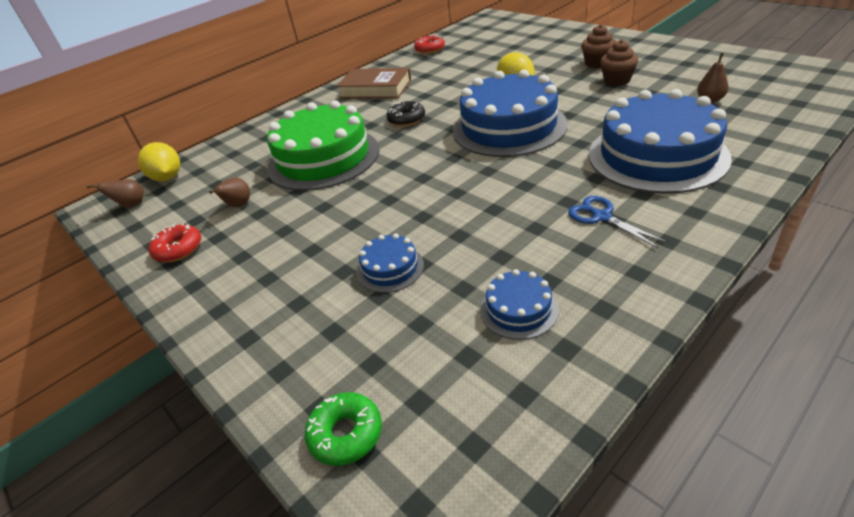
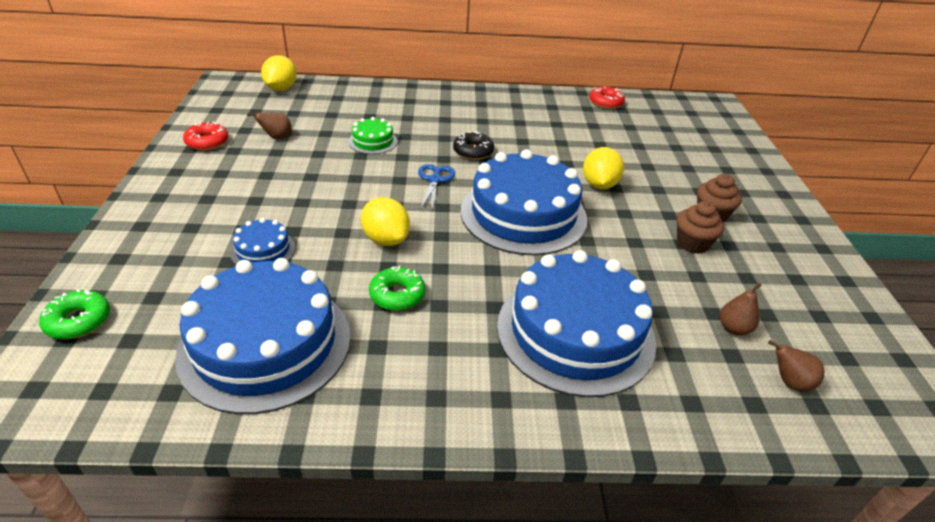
camera: 35 degrees right, 0 degrees up
brown pear [86,179,144,207] -> brown pear moved to [768,340,825,391]
green cake [267,100,380,191] -> green cake [349,117,398,154], size x0.44
brown book [336,68,411,98] -> none
blue cake [480,269,558,340] -> blue cake [175,258,351,414], size x2.27
blue scissors [568,196,667,248] -> blue scissors moved to [418,164,455,209]
none -> yellow lemon [361,197,410,246]
none -> green donut [369,266,426,311]

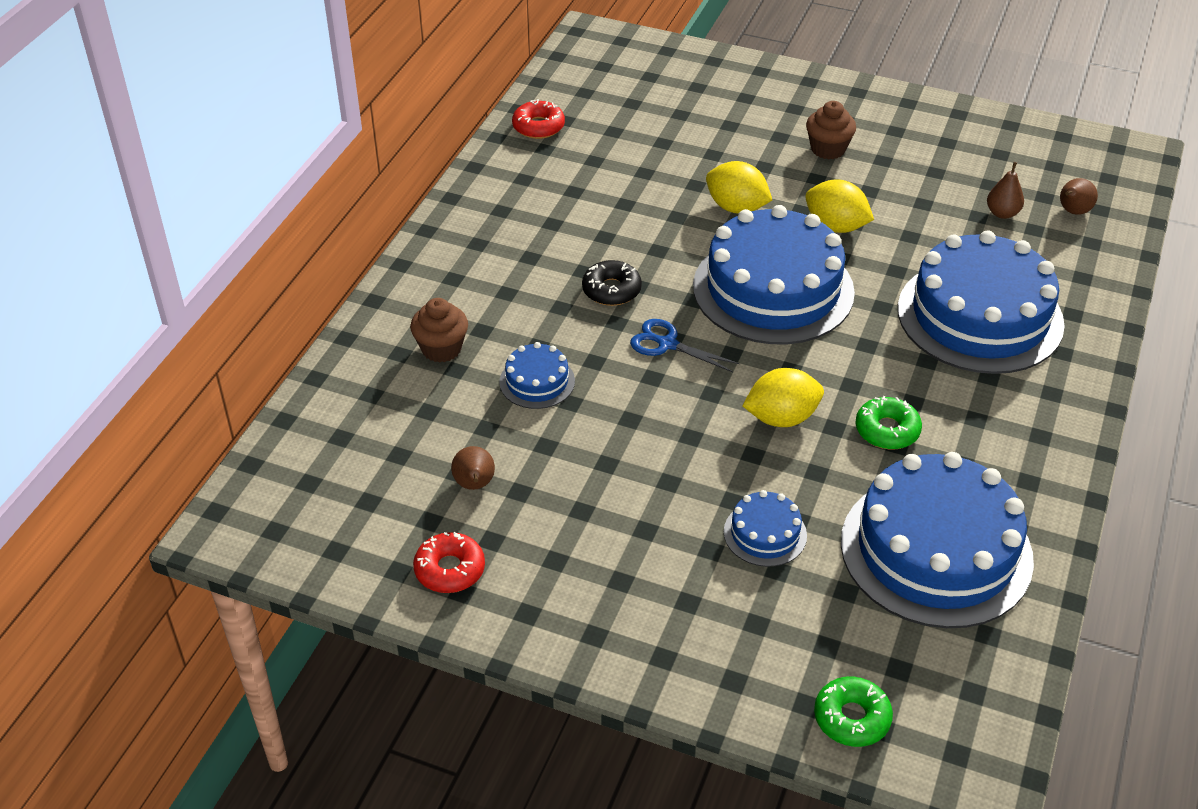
camera: 65 degrees left, 5 degrees up
yellow lemon [261,55,297,91] -> yellow lemon moved to [805,179,874,233]
green cake [349,117,398,154] -> blue cake [499,342,575,409]
brown cupcake [677,201,724,254] -> brown cupcake moved to [410,298,468,363]

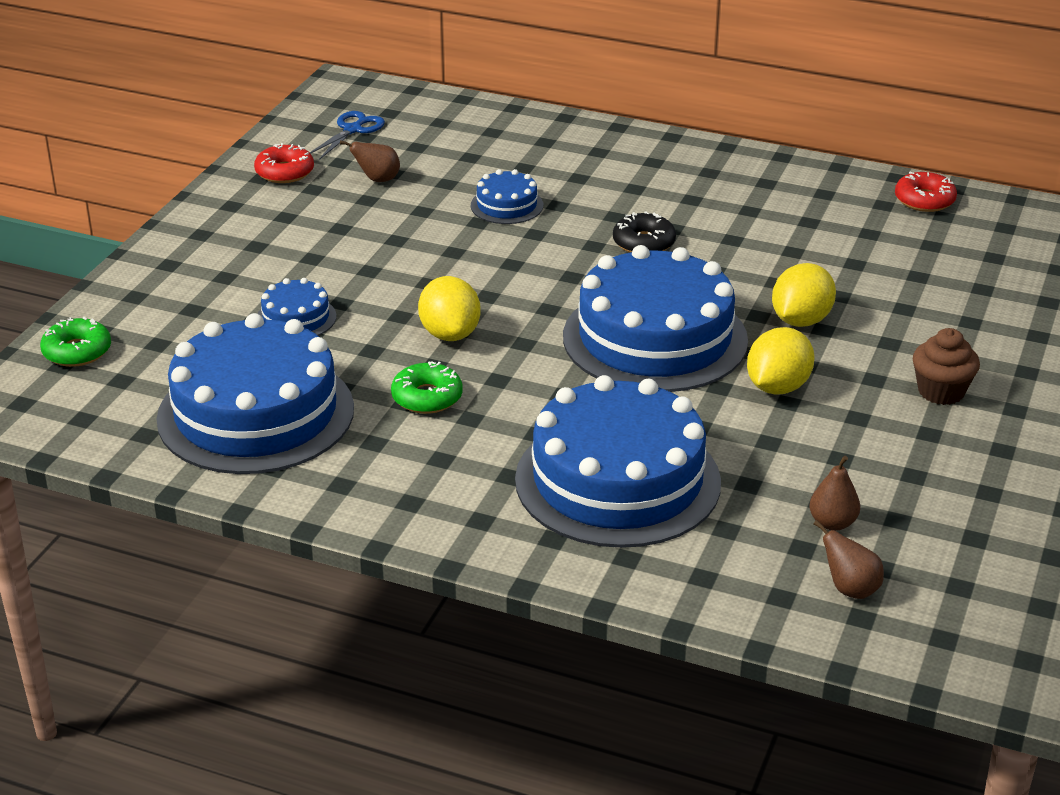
camera: 90 degrees right, 10 degrees down
brown cupcake [410,298,468,363] -> none
blue scissors [630,319,740,372] -> blue scissors moved to [310,111,385,160]

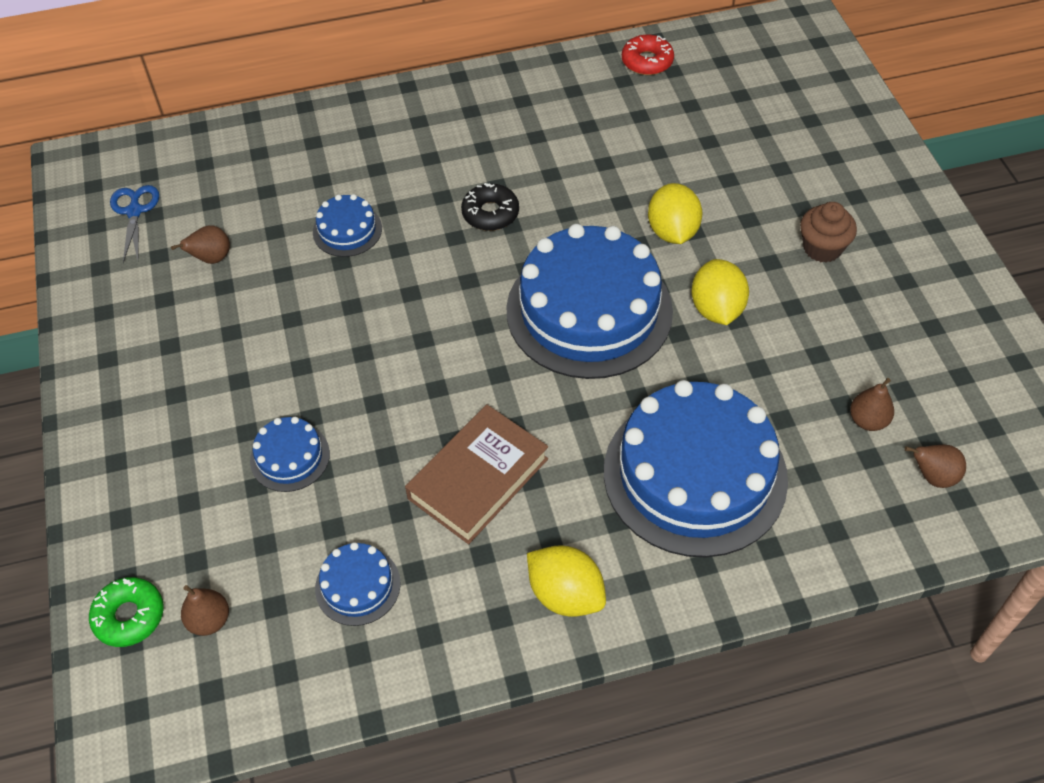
camera: 35 degrees left, 20 degrees up
blue cake [156,313,354,474] -> blue cake [315,542,401,626], size x0.44
red donut [254,143,314,183] -> none
green donut [391,361,463,414] -> brown book [405,405,548,544]
yellow lemon [418,276,481,341] -> yellow lemon moved to [527,546,606,617]
none -> brown pear [181,585,229,636]

